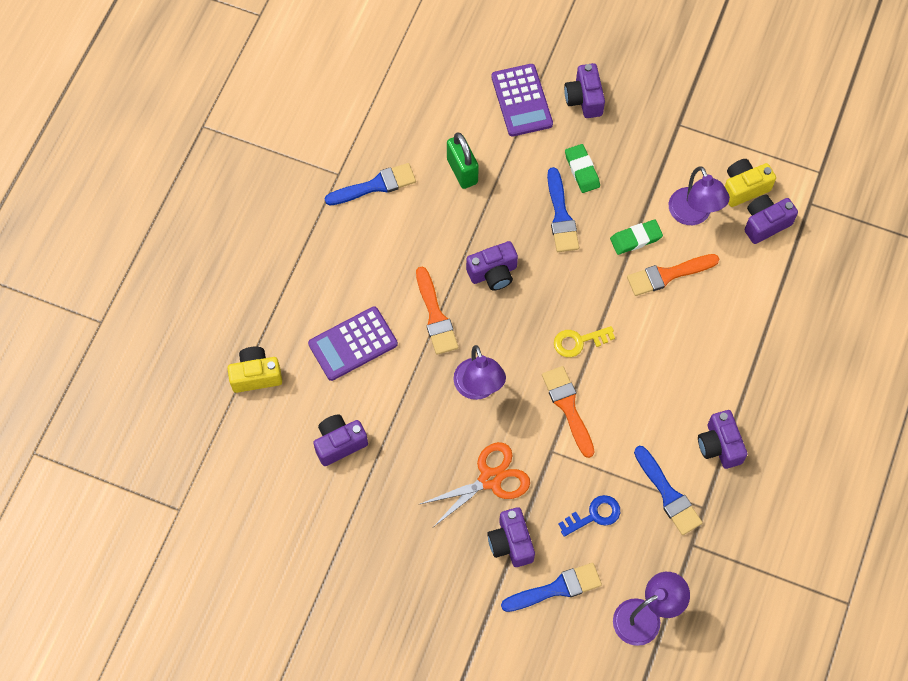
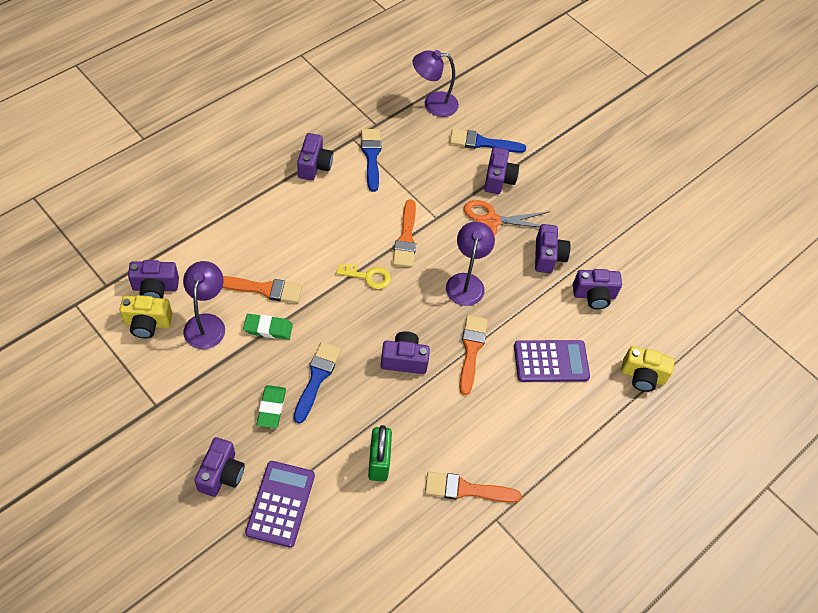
camera: 160 degrees left, 10 degrees down
blue brush [325,163,416,206] -> orange brush [425,471,522,503]
blue key [558,495,620,537] -> none
none -> purple camera [535,224,571,273]

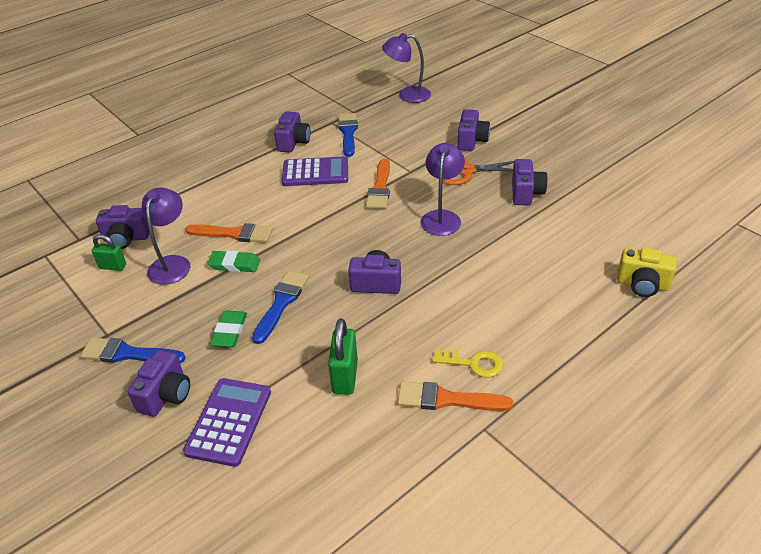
camera: 10 degrees right, 15 degrees down
yellow camera [119,295,172,338] -> green padlock [92,234,126,271]
yellow key [336,264,391,289] -> yellow key moved to [432,349,503,378]
blue brush [450,129,526,153] -> blue brush moved to [80,337,185,364]
orange brush [459,315,488,395] -> none
purple calculator [514,340,590,382] -> purple calculator moved to [282,156,348,186]
purple camera [573,269,622,309] -> none

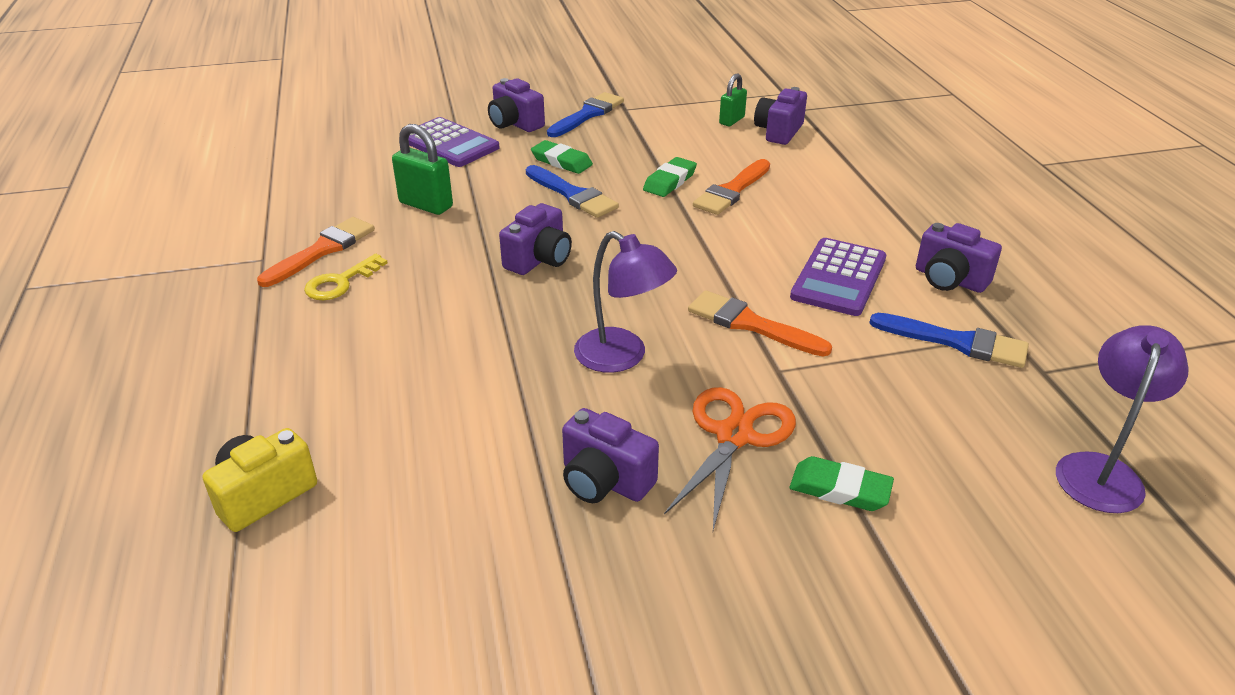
camera: 115 degrees right, 5 degrees down
purple lamp [142,187,190,285] -> none
purple camera [457,109,490,151] -> green eraser [790,456,894,511]

